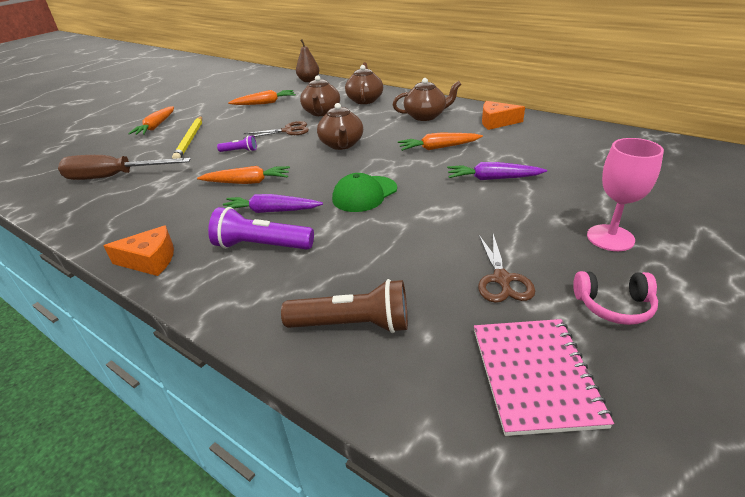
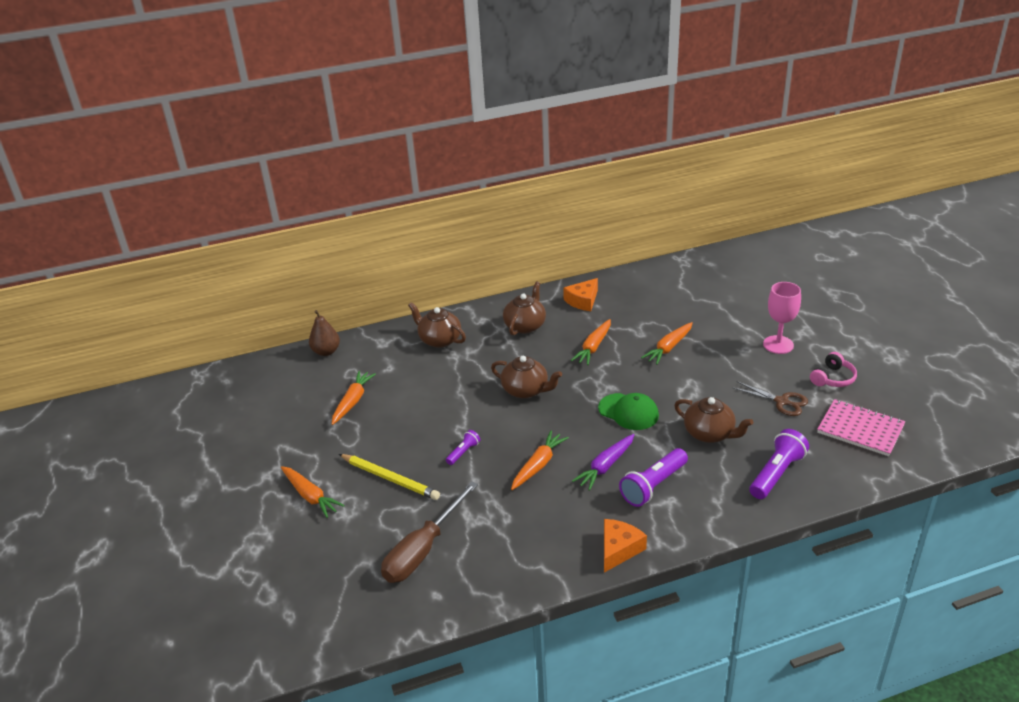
camera: 55 degrees left, 0 degrees up
brown scissors [243,121,309,139] -> none
brown flashlight [281,279,408,333] -> purple flashlight [750,429,809,499]
brown teapot [300,75,340,116] -> brown teapot moved to [674,397,753,443]
green cap [332,173,397,212] -> green cap turned 45 degrees counterclockwise [598,393,659,430]
purple carrot [447,162,547,180] -> orange carrot [641,322,693,365]

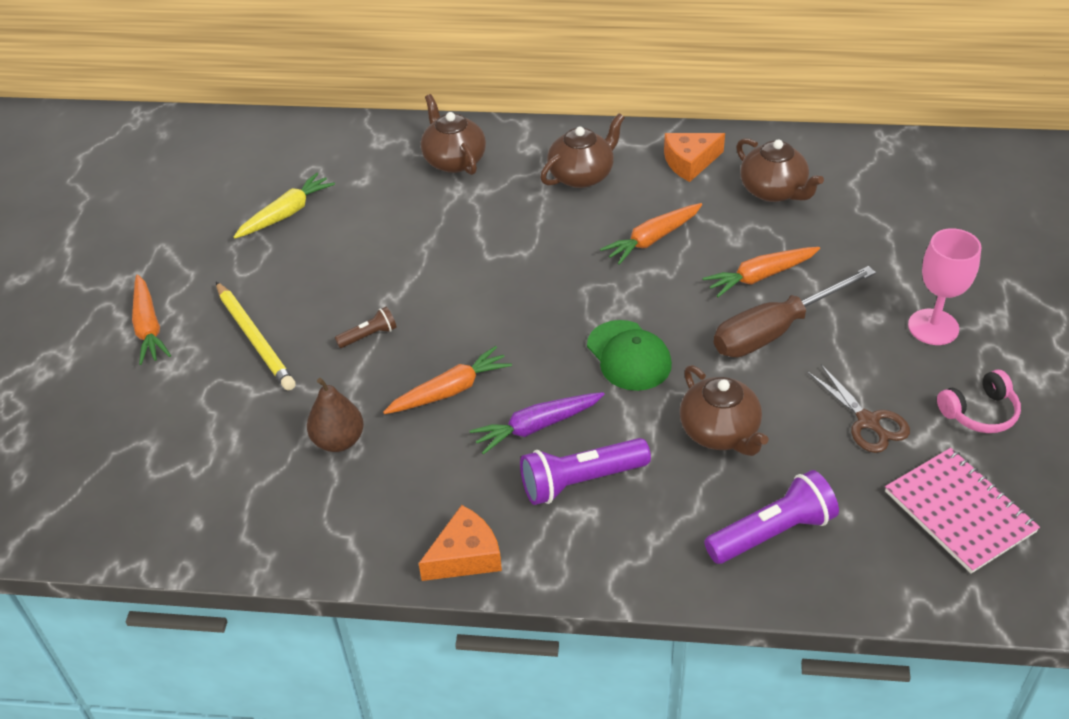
camera: 25 degrees right, 10 degrees up
brown pear [309,310,340,356] -> brown pear moved to [307,378,364,452]
orange carrot [332,371,376,425] -> yellow carrot [234,172,335,238]
brown screwdriver [381,481,478,583] -> brown screwdriver moved to [714,266,876,358]
purple flashlight [446,430,480,465] -> brown flashlight [335,307,397,348]
brown teapot [491,356,562,399] -> brown teapot moved to [736,138,824,202]

